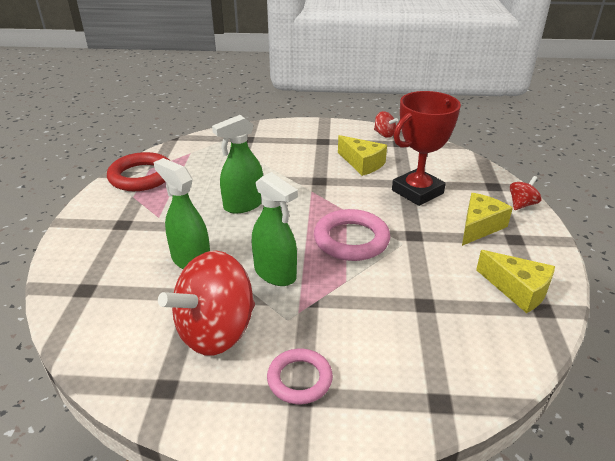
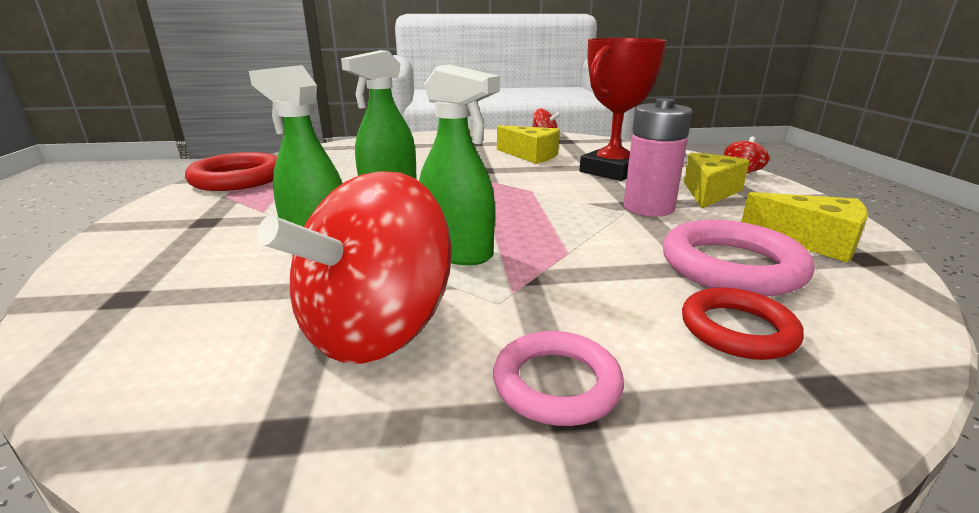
camera: 10 degrees left, 10 degrees down
pink ring [314,209,390,261] -> pink ring moved to [663,220,815,296]
none -> pink battery [623,98,692,217]
none -> red ring [682,287,804,360]

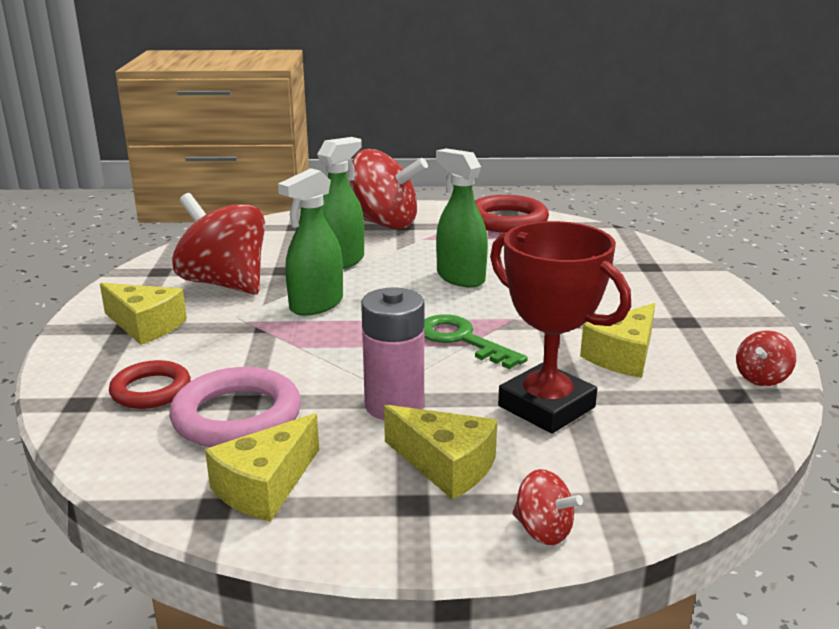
camera: 95 degrees right, 0 degrees up
pink ring [493,331,624,426] -> yellow cheese [100,283,187,345]
none -> red spinning top [350,149,428,230]
none -> green key [424,314,528,369]

